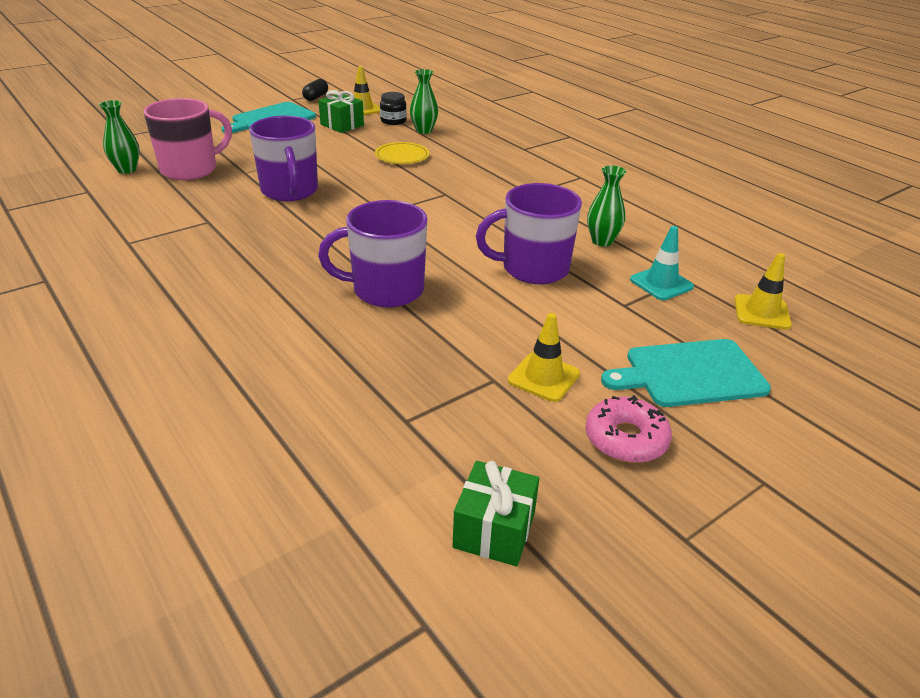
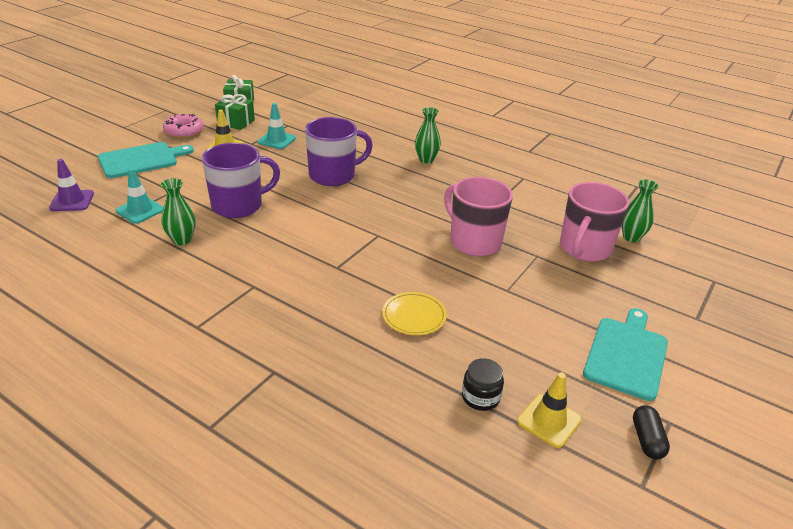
camera: 160 degrees right, 0 degrees up
purple mug [249,116,318,201] -> pink mug [444,177,513,256]
green gift [318,90,364,133] -> green gift moved to [215,94,255,130]
green vase [410,69,438,134] -> green vase moved to [415,107,441,163]
yellow traffic cone [734,253,792,330] -> purple traffic cone [49,159,94,211]
none -> turquoise traffic cone [258,103,296,149]

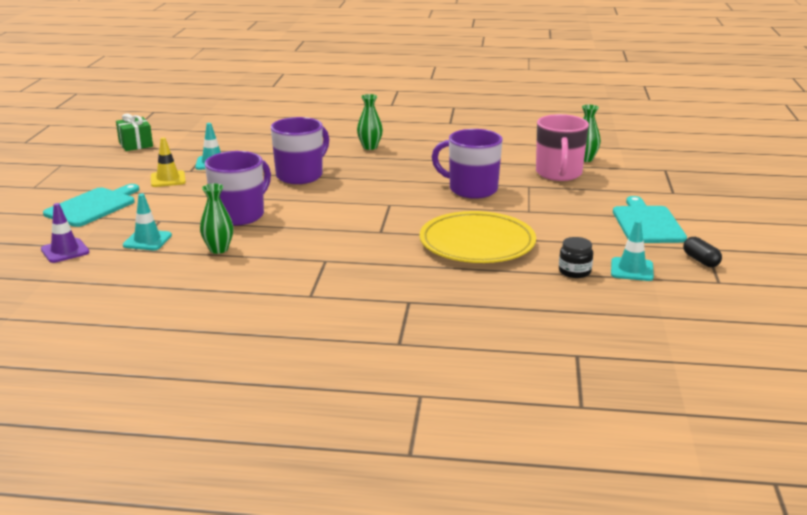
camera: 25 degrees left, 10 degrees down
pink donut [163,114,204,138] -> none
green gift [215,94,255,130] -> none
yellow plate [382,292,447,335] -> yellow plate [420,211,536,263], size x2.00
pink mug [444,177,513,256] -> purple mug [432,129,502,199]
yellow traffic cone [517,373,582,448] -> turquoise traffic cone [611,220,654,281]

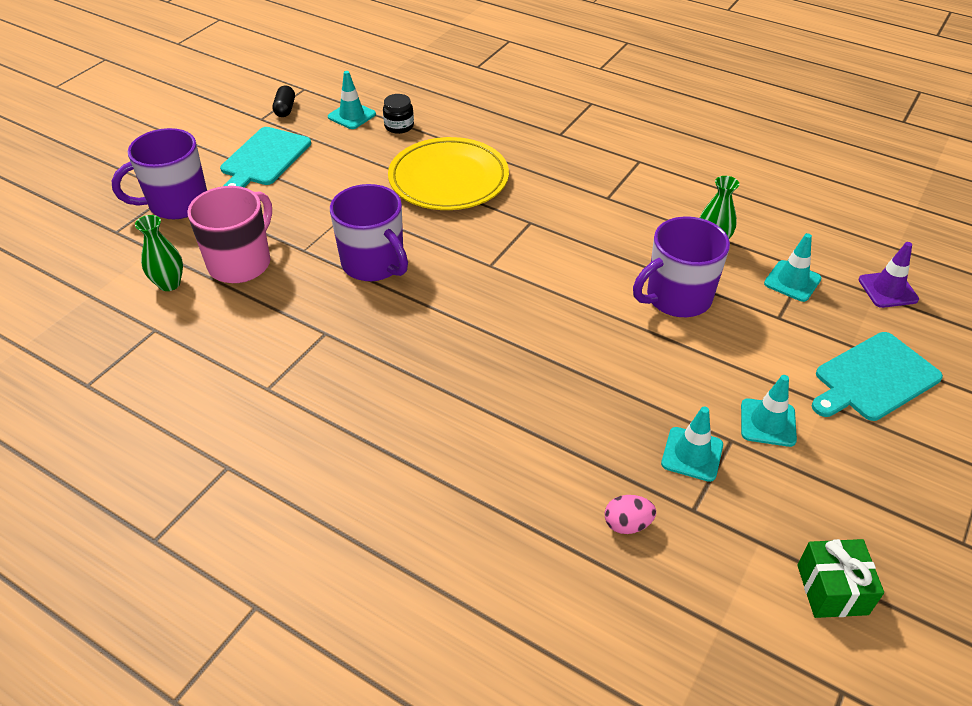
camera: 155 degrees left, 20 degrees up
yellow traffic cone [151,137,186,187] -> turquoise traffic cone [741,375,797,447]
purple mug [271,117,329,184] -> purple mug moved to [111,128,207,219]
green vase [357,94,383,150] -> none
none -> pink egg [605,495,656,534]

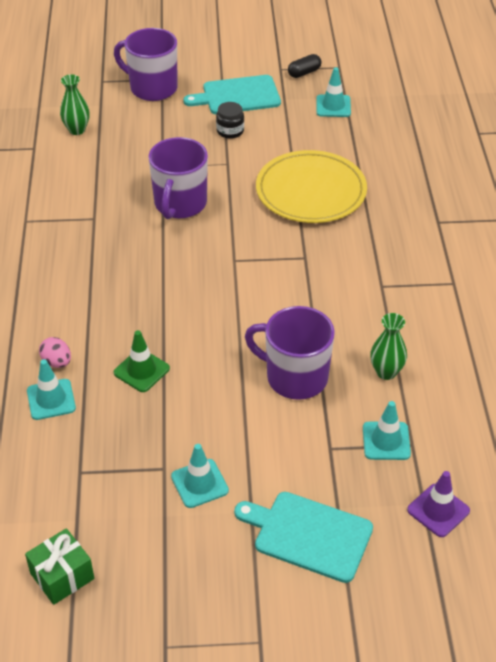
camera: 55 degrees right, 0 degrees up
pink mug [187,186,272,283] -> none
black jar [383,94,414,134] -> black jar moved to [216,102,244,139]
pink egg [605,495,656,534] -> pink egg moved to [39,337,71,368]
turquoise traffic cone [661,407,723,482] -> turquoise traffic cone moved to [27,359,76,420]
none -> green traffic cone [114,330,170,392]

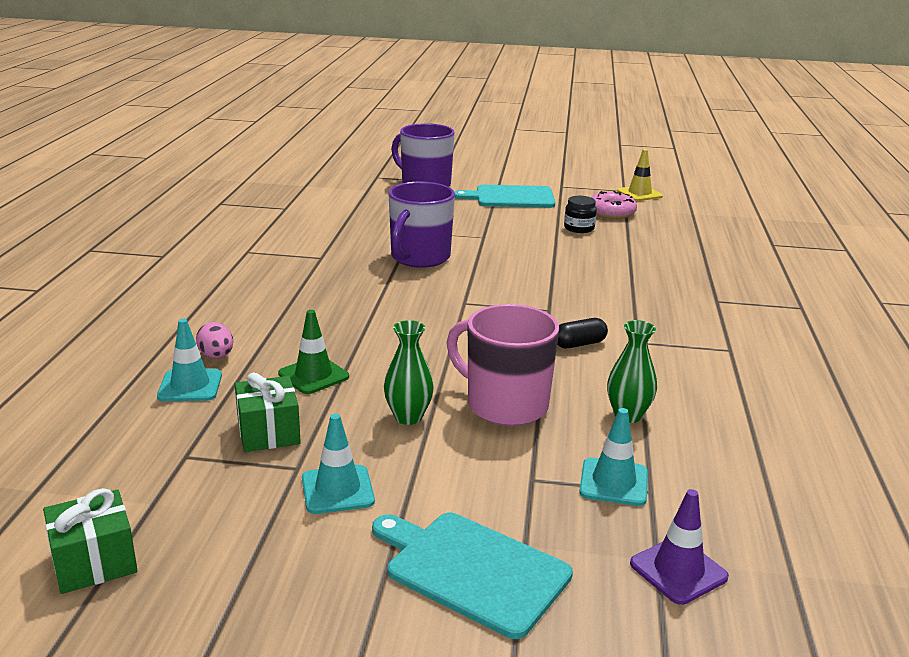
camera: 10 degrees right, 20 degrees down
green vase [60,74,90,135] -> green vase moved to [384,320,434,425]
black jar [216,102,244,139] -> black jar moved to [564,196,597,233]
purple mug [245,306,335,400] -> pink mug [447,304,559,426]
yellow plate [256,150,367,223] -> none
black capsule [288,54,321,78] -> black capsule moved to [557,318,608,348]
turquoise traffic cone [316,67,351,117] -> pink donut [591,191,637,219]
none -> green gift [235,372,301,452]
none -> yellow traffic cone [617,149,663,201]

